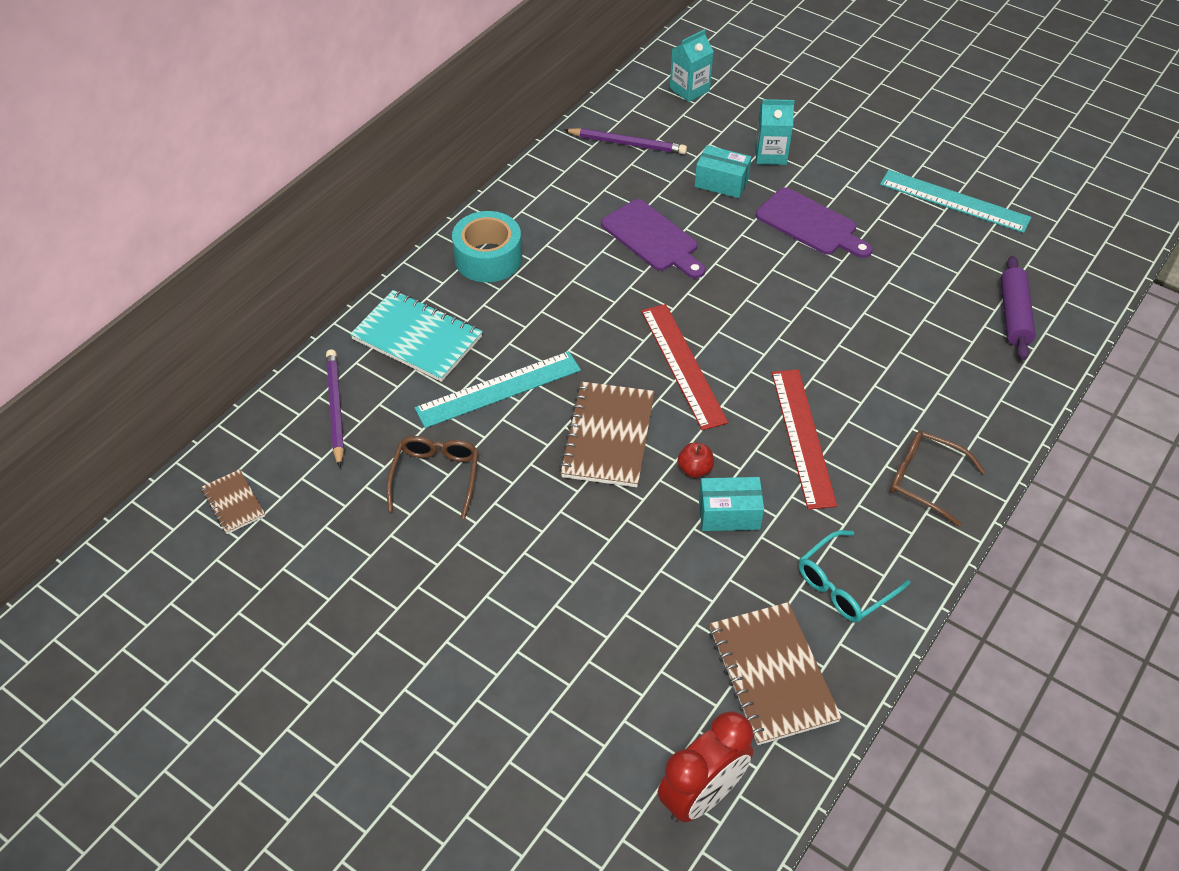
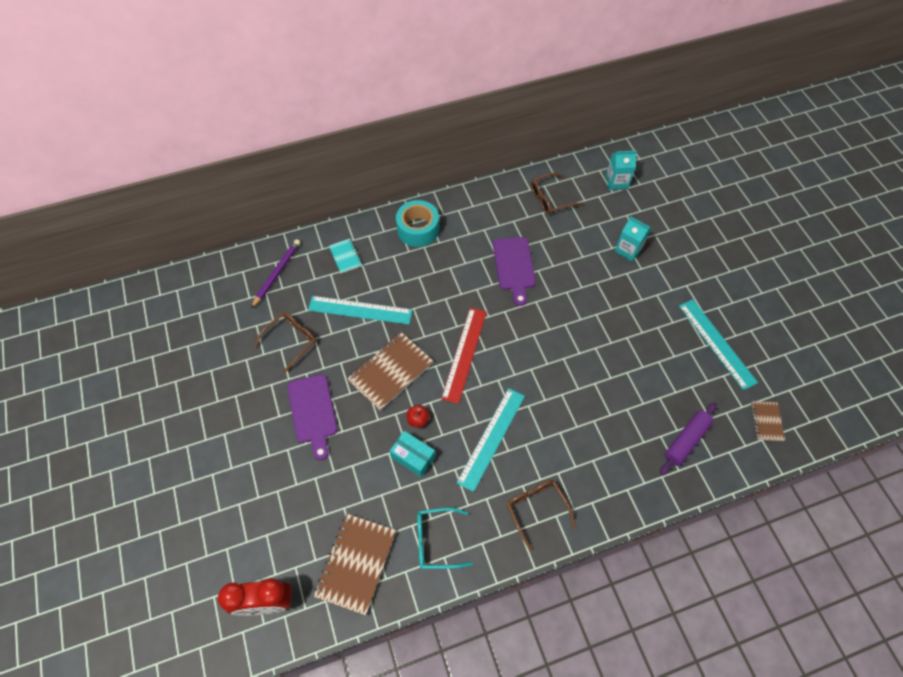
camera: 35 degrees right, 10 degrees up
brown notebook [201,469,265,534] -> brown notebook moved to [751,401,785,441]
turquoise notebook [350,290,483,382] -> turquoise notebook [329,239,362,273], size x0.53
purple pencil [564,128,687,154] -> brown glasses [531,173,583,214]
turquoise box [695,145,751,198] -> none
purple cutting board [756,188,873,258] -> purple cutting board moved to [287,374,337,461]
red ruler [772,369,837,510] -> turquoise ruler [456,388,525,492]

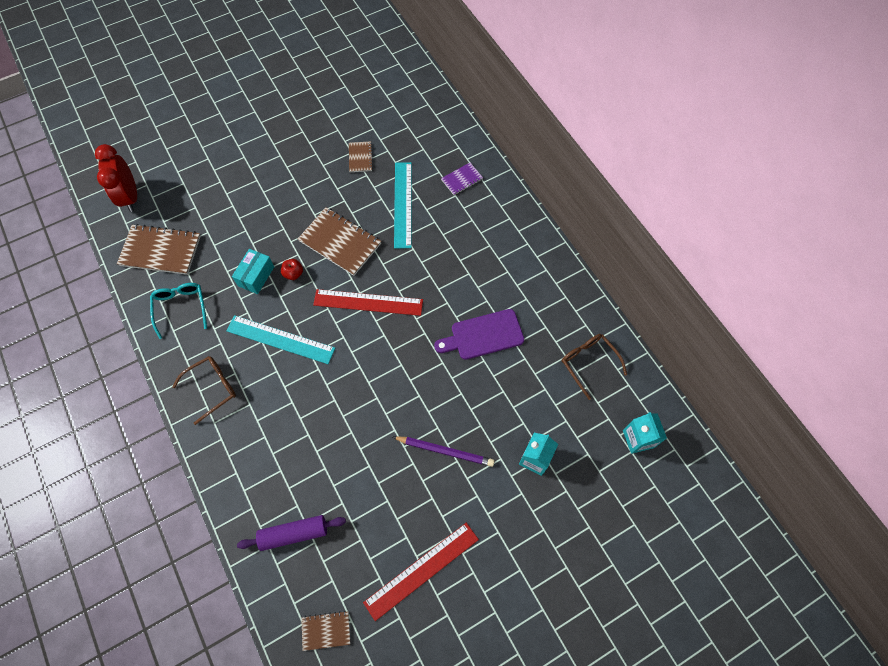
camera: 80 degrees right, 5 degrees up
purple pencil [251,239,300,308] -> purple pencil moved to [393,436,495,467]
brown glasses [254,312,316,374] -> brown notebook [349,141,373,172]
purple cutting board [287,374,337,461] -> none
turquoise notebook [329,239,362,273] -> purple notebook [441,162,483,195]
turquoise tape [396,200,439,247] -> none
purple rolling pin [660,402,717,475] -> purple rolling pin turned 45 degrees counterclockwise [237,515,346,551]
turquoise ruler [679,299,758,390] -> red ruler [363,523,479,621]

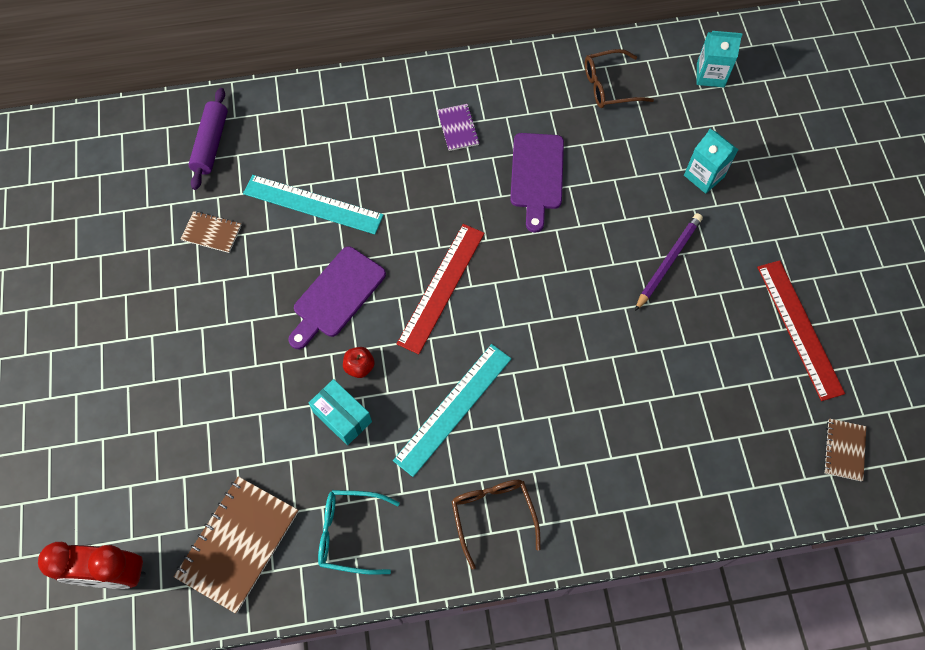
camera: 70 degrees left, 0 degrees up
purple rolling pin [237,515,346,551] -> purple rolling pin moved to [188,88,228,190]
brown notebook [298,207,381,276] -> purple cutting board [288,247,386,349]
purple notebook [441,162,483,195] -> purple notebook moved to [437,104,480,151]

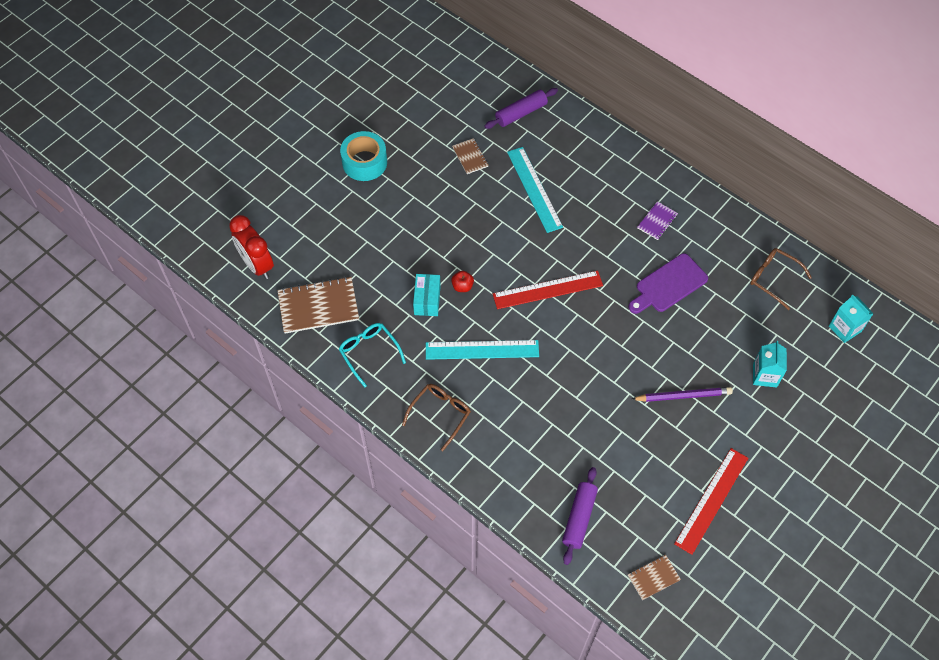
camera: 50 degrees right, 5 degrees down
purple cutting board [288,247,386,349] -> none
none -> turquoise tape [340,131,387,181]
none -> purple rolling pin [562,467,598,565]

